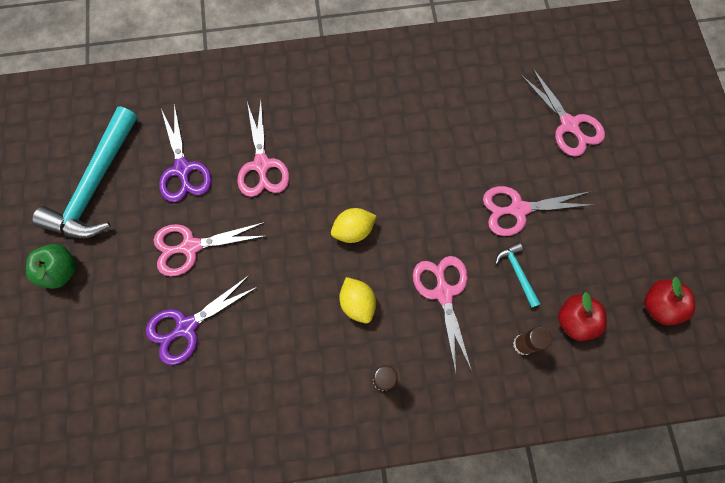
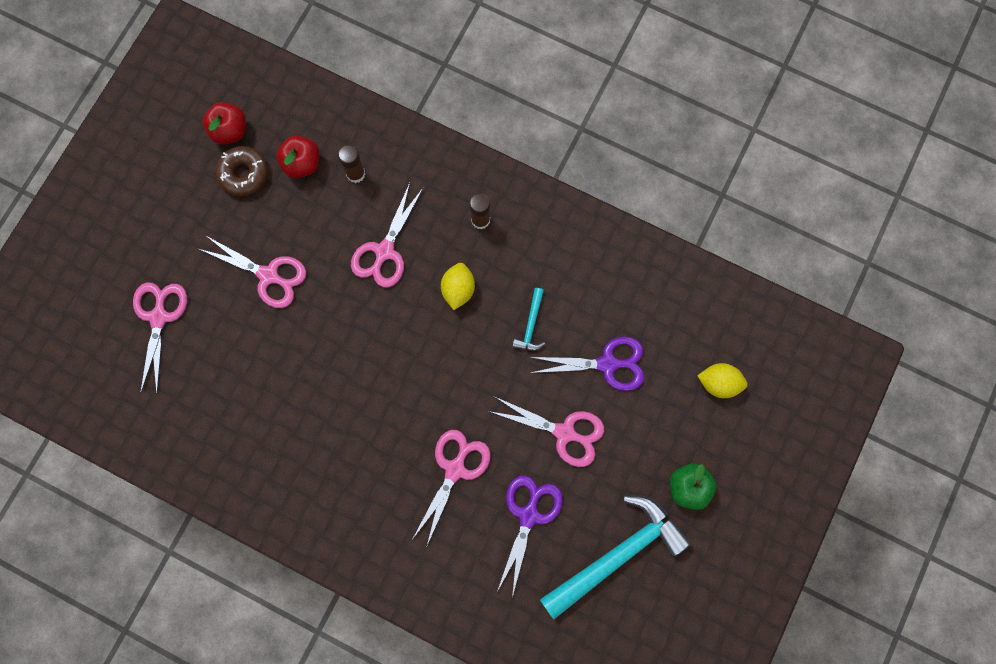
camera: 145 degrees left, 5 degrees up
yellow lemon [331,208,377,243] -> yellow lemon moved to [697,363,748,398]
turquoise hammer [495,242,540,308] -> turquoise hammer moved to [512,288,545,351]
none -> brown donut [215,146,268,197]

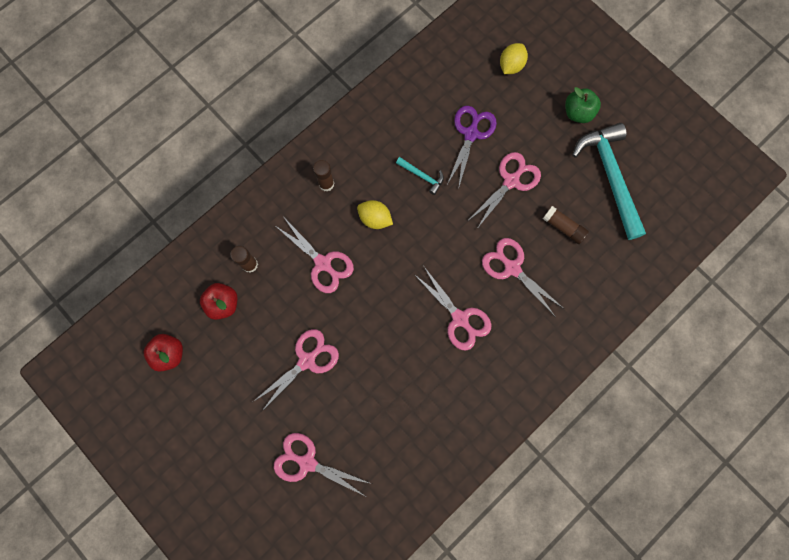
camera: 70 degrees left, 0 degrees up
brown donut [215,146,268,197] -> none
purple scissors [496,475,563,597] -> brown glue stick [543,206,589,244]
none -> pink scissors [414,267,491,351]

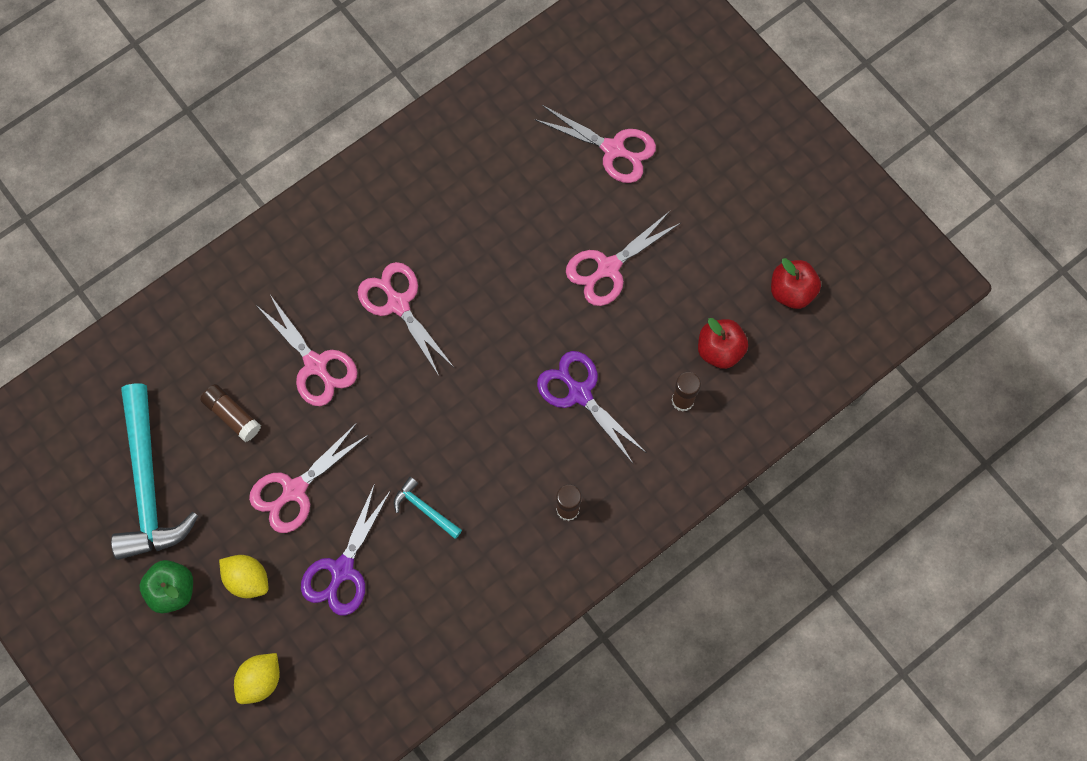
camera: 175 degrees left, 5 degrees down
pink scissors [274,219,354,293] -> purple scissors [537,351,647,463]
yellow lemon [357,200,393,229] -> yellow lemon moved to [219,555,268,598]

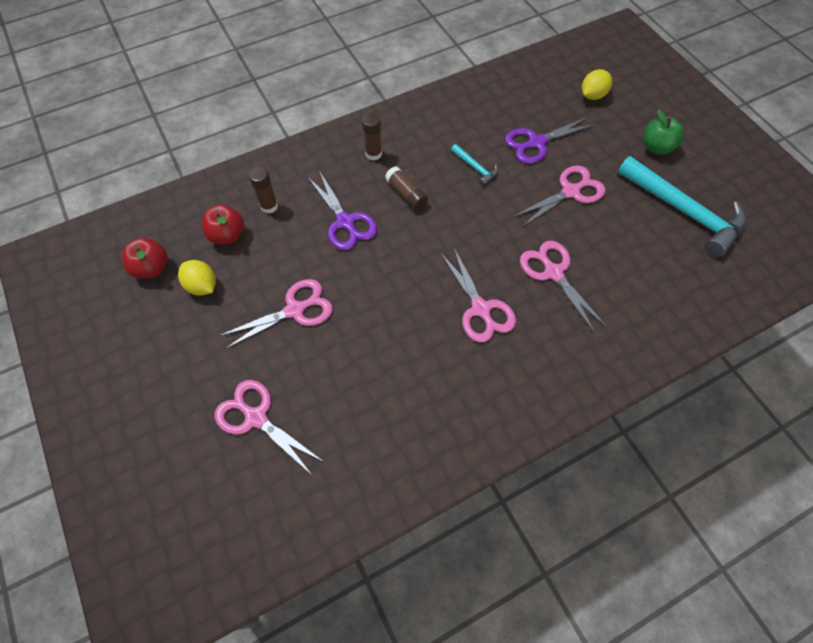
camera: 170 degrees left, 10 degrees down
turquoise hammer [111,383,198,560] -> turquoise hammer turned 135 degrees clockwise [618,156,746,257]
brown glue stick [200,384,261,442] -> brown glue stick moved to [385,166,428,210]
yellow lemon [219,555,268,598] -> yellow lemon moved to [178,260,216,296]
purple scissors [301,483,391,616] -> purple scissors turned 150 degrees counterclockwise [505,117,596,164]

